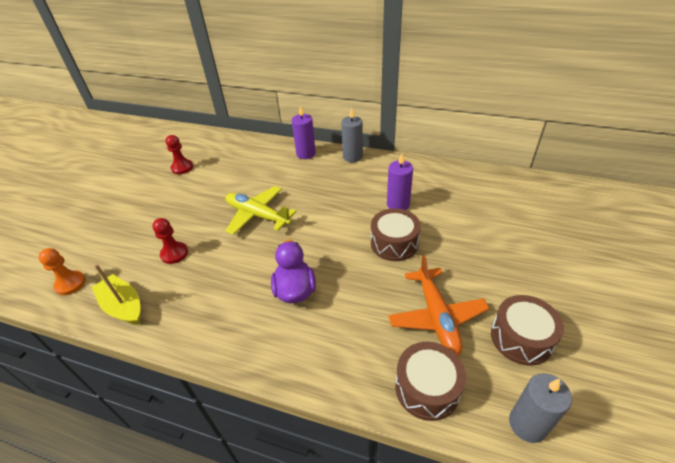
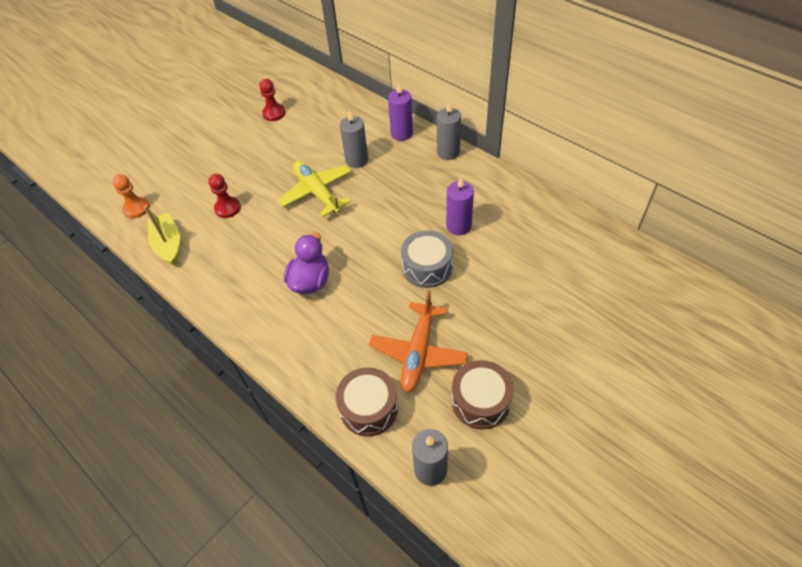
camera: 25 degrees right, 10 degrees up
brown drum [371,208,421,261] -> grey drum [401,230,453,288]
none -> grey candle [340,110,368,168]

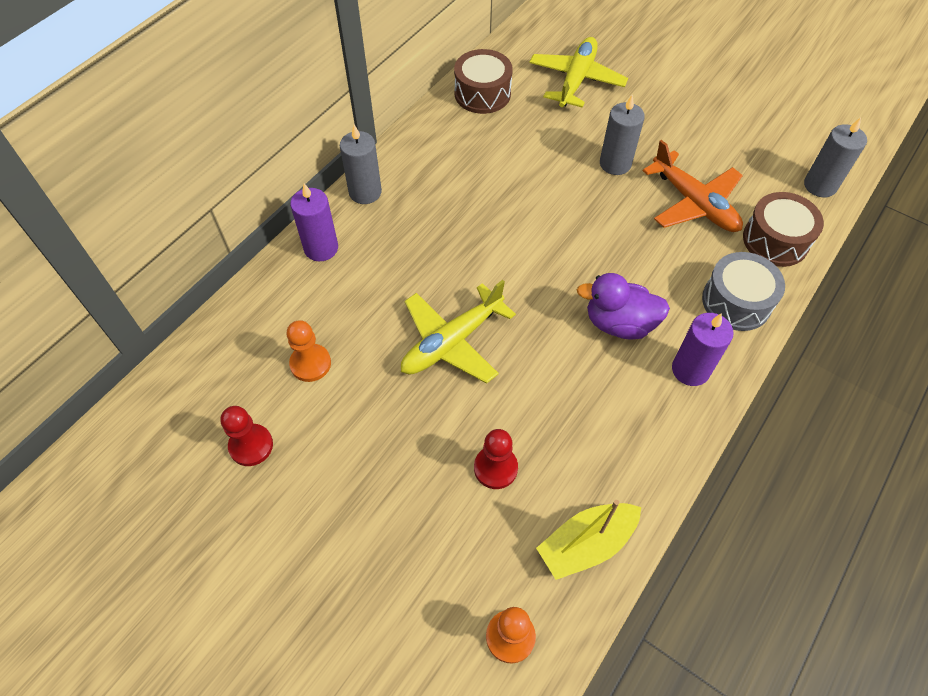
camera: 100 degrees left, 5 degrees up
grey candle [340,110,368,168] -> grey candle moved to [600,95,645,175]
orange plane [369,291,468,393] -> orange plane turned 45 degrees clockwise [643,140,743,232]
grey drum [401,230,453,288] -> grey drum moved to [702,252,785,331]
purple candle [446,177,474,235] -> purple candle moved to [672,313,734,386]
brown drum [451,360,514,429] -> brown drum moved to [454,49,513,114]
none -> orange pawn [286,320,331,382]
none -> yellow plane [529,37,628,108]

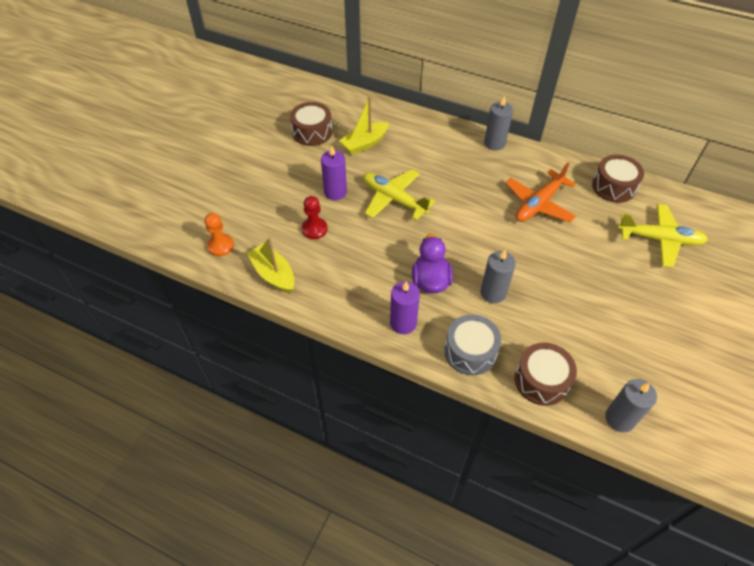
camera: 80 degrees right, 5 degrees down
red pawn [220,406,273,466] -> brown drum [290,102,332,146]
orange pawn [286,320,331,382] -> yellow boat [339,96,389,155]
purple candle [290,183,338,261] -> purple candle moved to [321,146,347,200]
grey candle [600,95,645,175] -> grey candle moved to [480,250,516,303]
orange plane [643,140,743,232] -> orange plane moved to [505,163,576,223]

